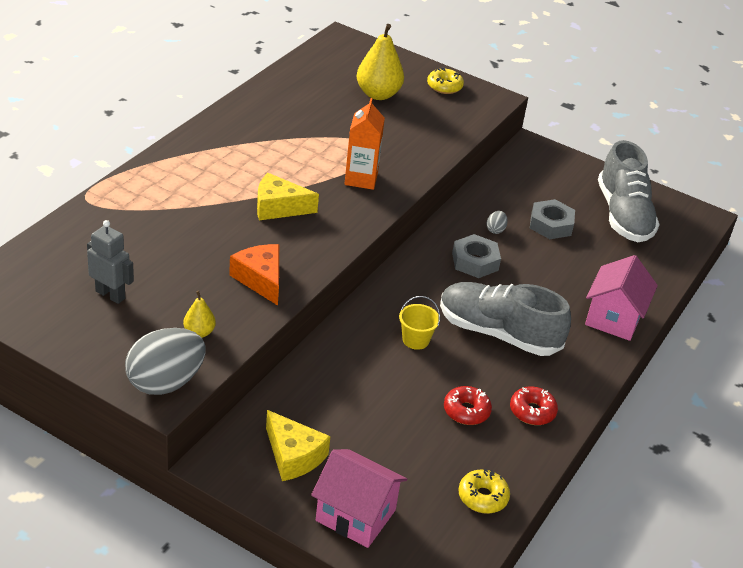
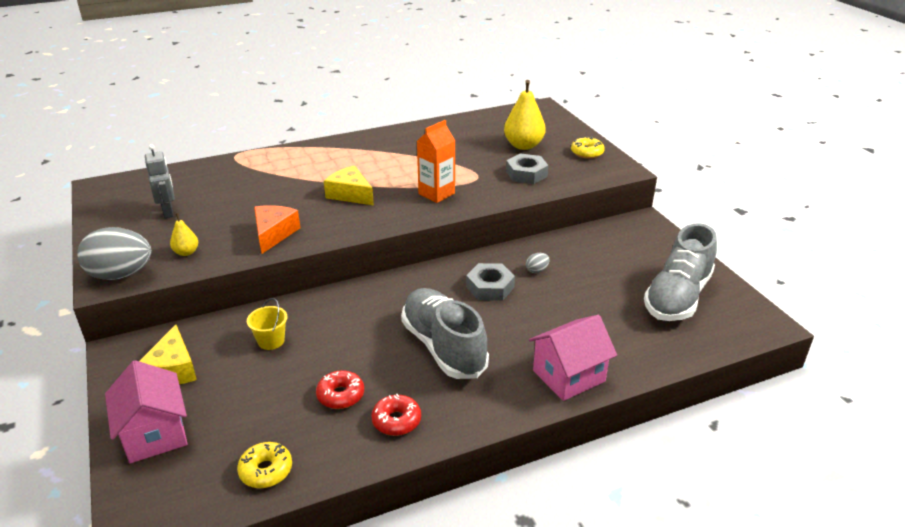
camera: 40 degrees right, 5 degrees down
yellow bucket [399,296,440,350] -> yellow bucket moved to [247,298,287,350]
grey nut [530,199,575,239] -> grey nut moved to [506,153,548,184]

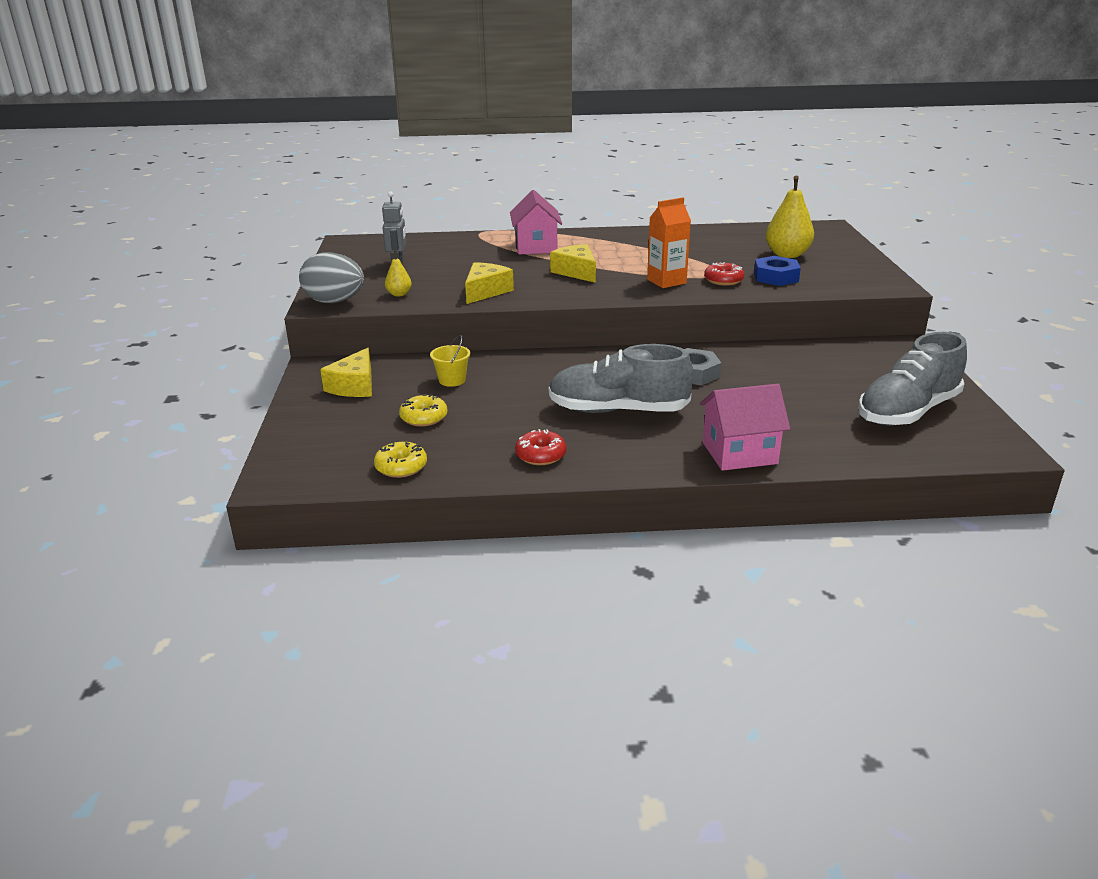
camera: 20 degrees right, 5 degrees down
pink house [105,360,188,463] -> pink house moved to [510,190,562,254]
orange cheese [254,205,300,254] -> yellow cheese [465,262,514,304]
red donut [316,370,364,409] -> red donut moved to [704,262,745,286]
grey shoe [401,288,489,379] -> grey shoe turned 75 degrees counterclockwise [549,344,694,413]
grey nut [506,153,548,184] -> blue nut [754,256,801,286]
grey egg [526,253,550,273] -> none
yellow donut [571,137,605,159] -> yellow donut moved to [399,394,447,427]

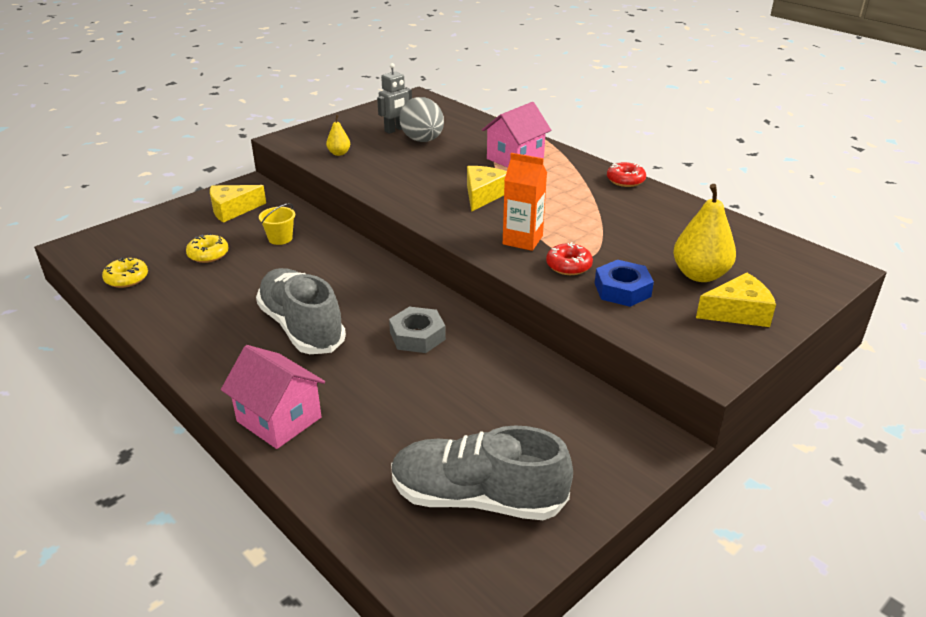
camera: 50 degrees right, 5 degrees up
grey egg [299,252,364,303] -> grey egg moved to [399,97,444,142]
yellow cheese [465,262,514,304] -> yellow cheese moved to [696,273,776,327]
red donut [515,429,567,465] -> red donut moved to [607,162,646,187]

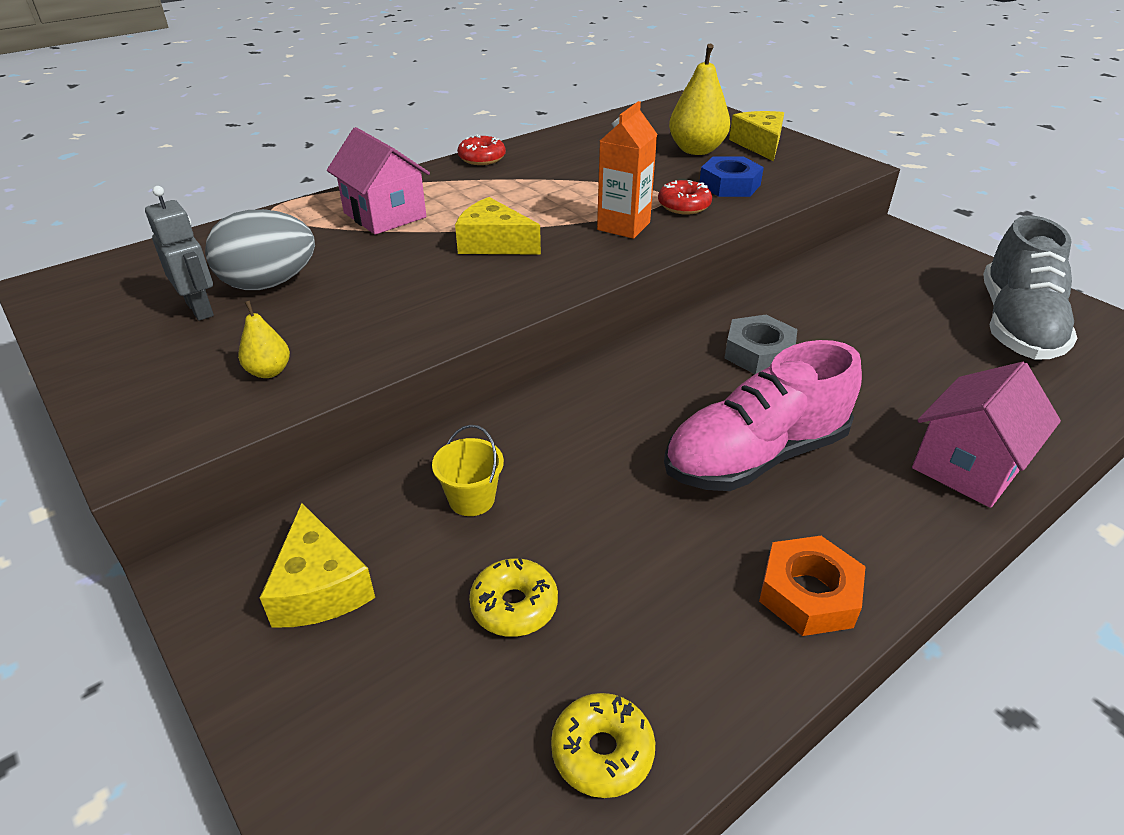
camera: 85 degrees left, 5 degrees up
grey shoe [256,268,346,354] -> pink shoe [664,340,862,491]
none -> orange nut [759,536,866,636]

